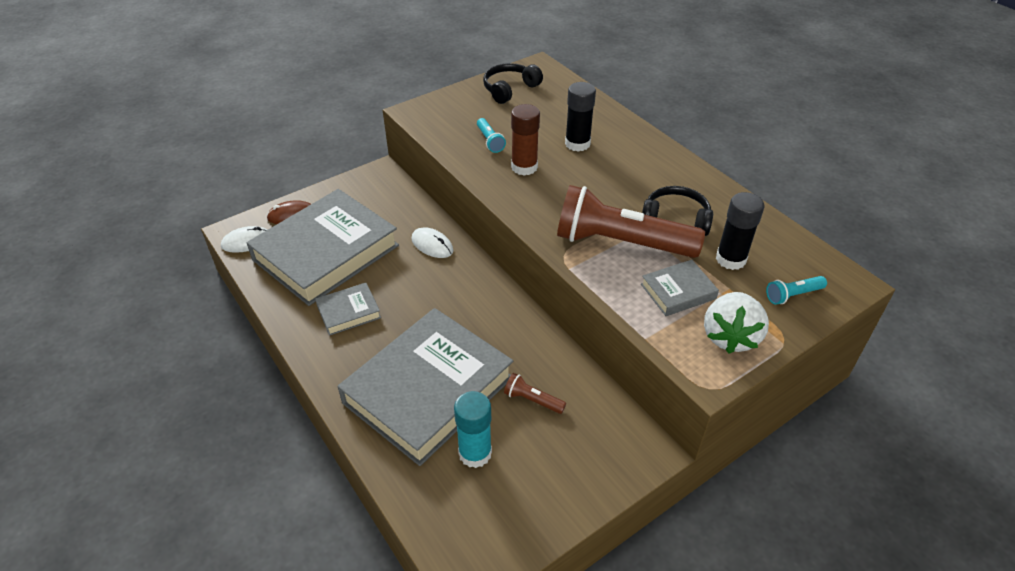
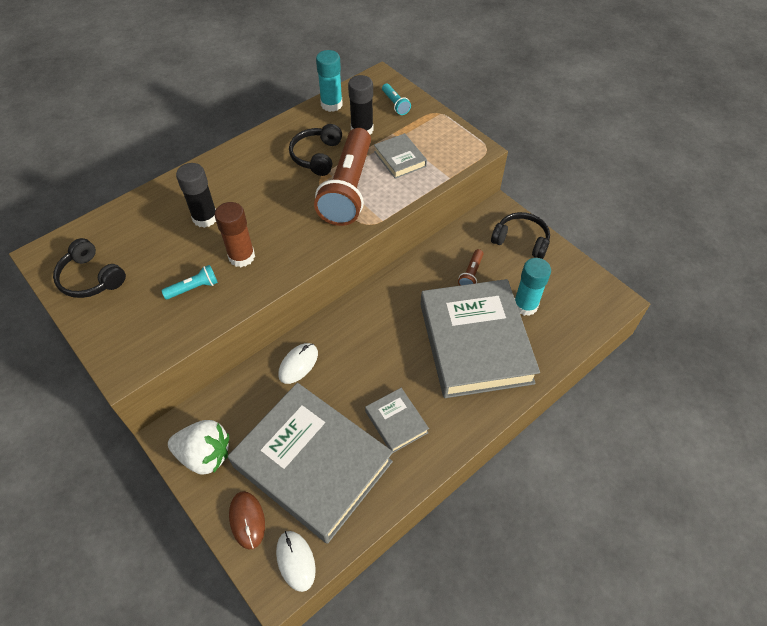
camera: 95 degrees left, 10 degrees up
grey book [338,308,513,466] -> grey book turned 45 degrees clockwise [420,279,540,398]
white strawberry [704,292,769,354] -> white strawberry moved to [168,420,229,475]
none -> turquoise glue stick [316,50,342,112]
none -> black headphones [491,212,550,259]

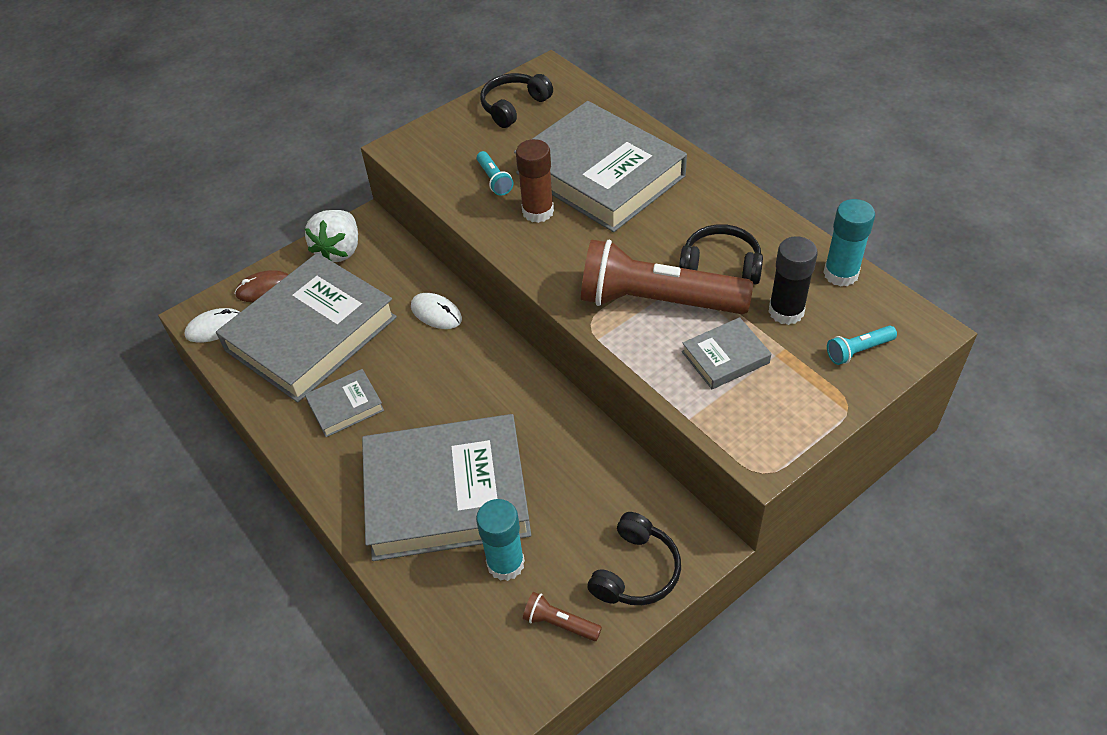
camera: 95 degrees right, 5 degrees down
black glue stick [176,163,216,228] -> grey book [514,101,687,232]
brown flashlight [458,249,484,286] -> brown flashlight moved to [523,592,602,641]

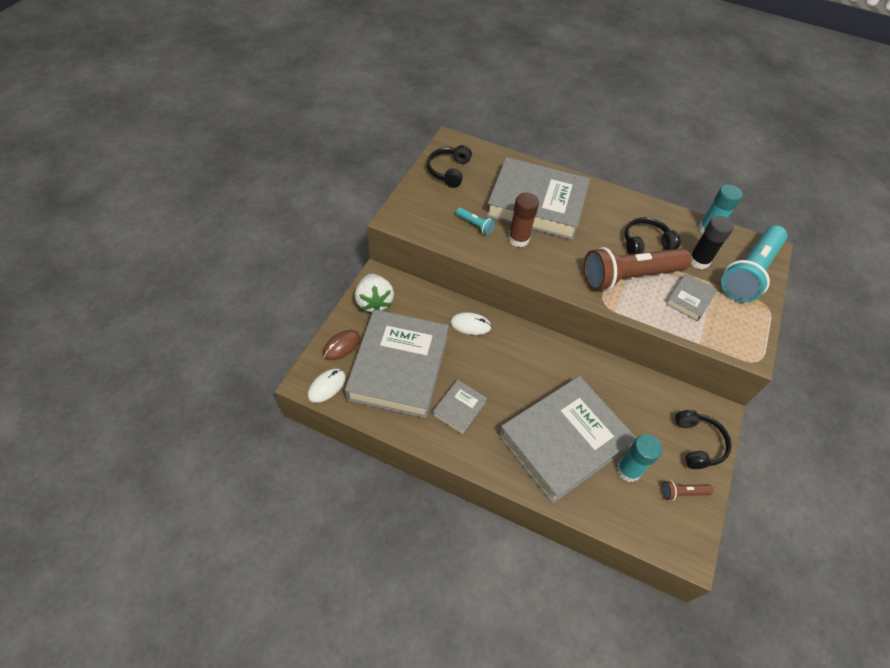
camera: 35 degrees left, 5 degrees up
turquoise flashlight [827,326,897,365] -> turquoise flashlight [721,226,787,302], size x2.44

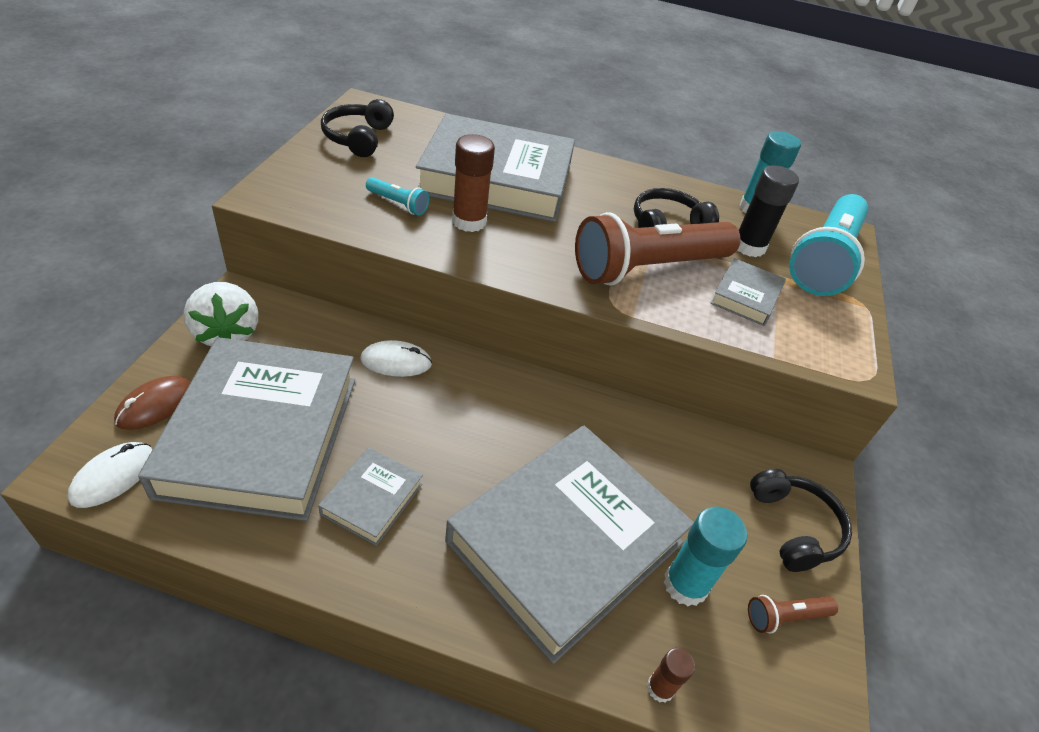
camera: 10 degrees left, 10 degrees down
none -> brown glue stick [647,648,695,703]

